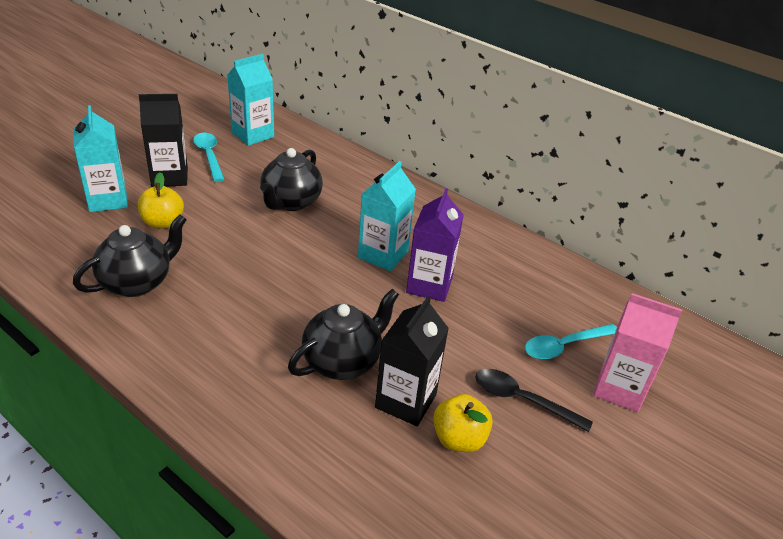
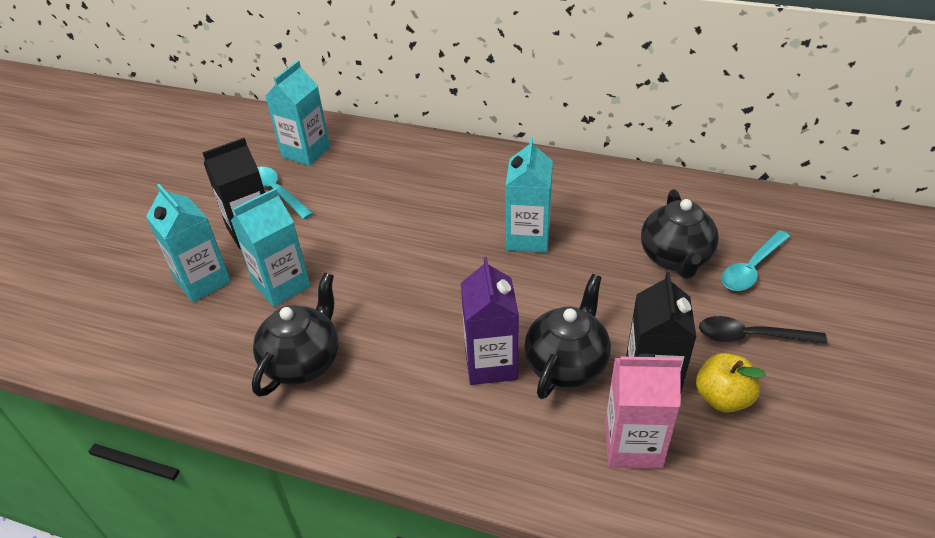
camera: 15 degrees left, 5 degrees up
yellow apple [138,172,184,229] -> turquoise carton [231,188,311,307]
black teapot [260,148,323,211] -> black teapot moved to [641,189,719,279]
purple carton [406,188,464,302] -> purple carton moved to [461,257,519,385]
pink carton [593,293,682,412] -> pink carton moved to [605,354,682,469]

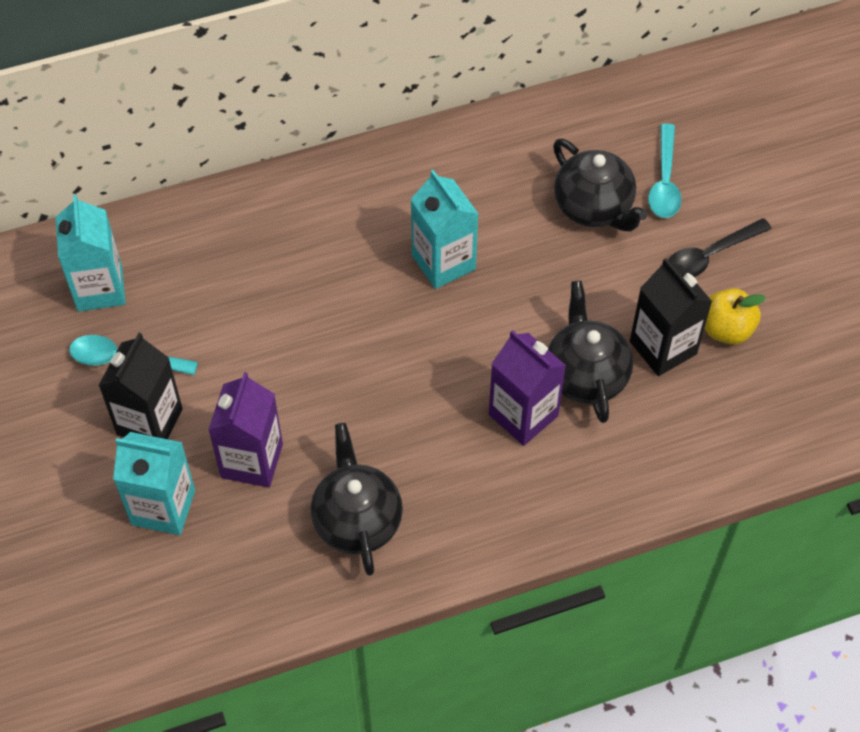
camera: 40 degrees left, 15 degrees up
turquoise carton [231,188,311,307] -> purple carton [209,372,283,488]
pink carton [605,354,682,469] -> none

